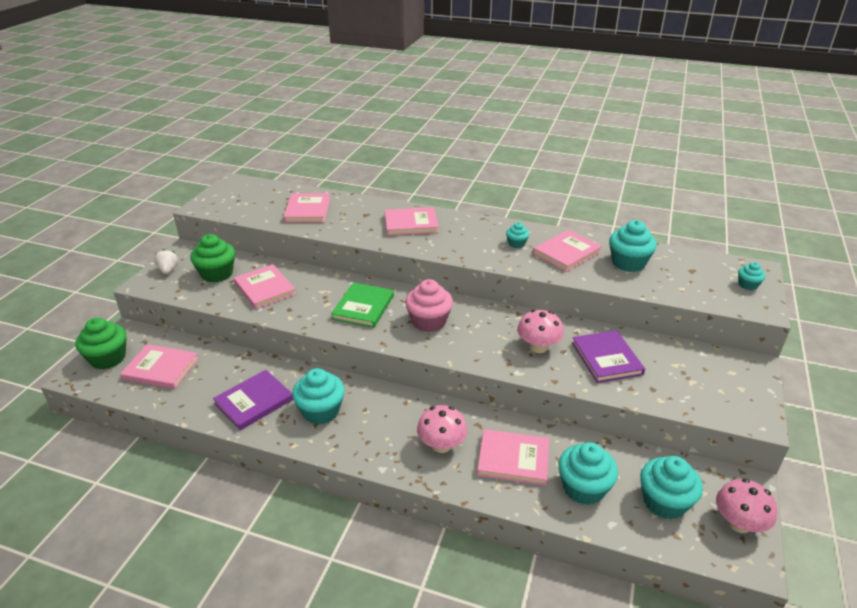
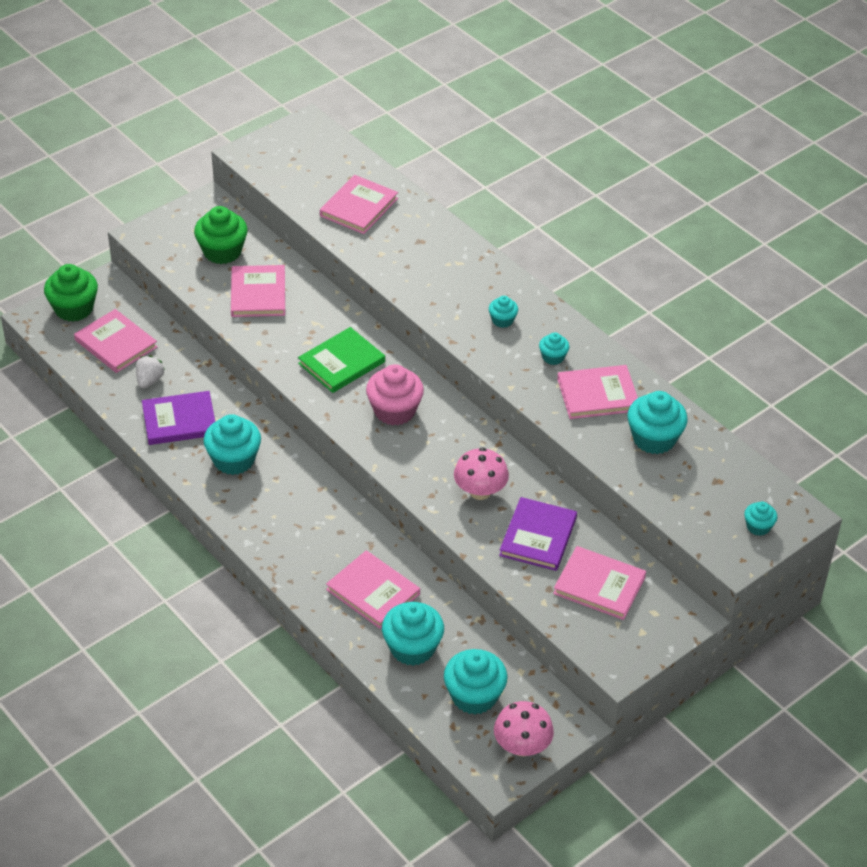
camera: 30 degrees right, 10 degrees up
white strawberry [154,249,178,274] -> white strawberry moved to [136,356,164,389]
pink book [385,207,439,236] -> pink book moved to [553,546,646,620]
pink mushroom [417,405,467,453] -> none
none -> turquoise cupcake [489,296,518,328]

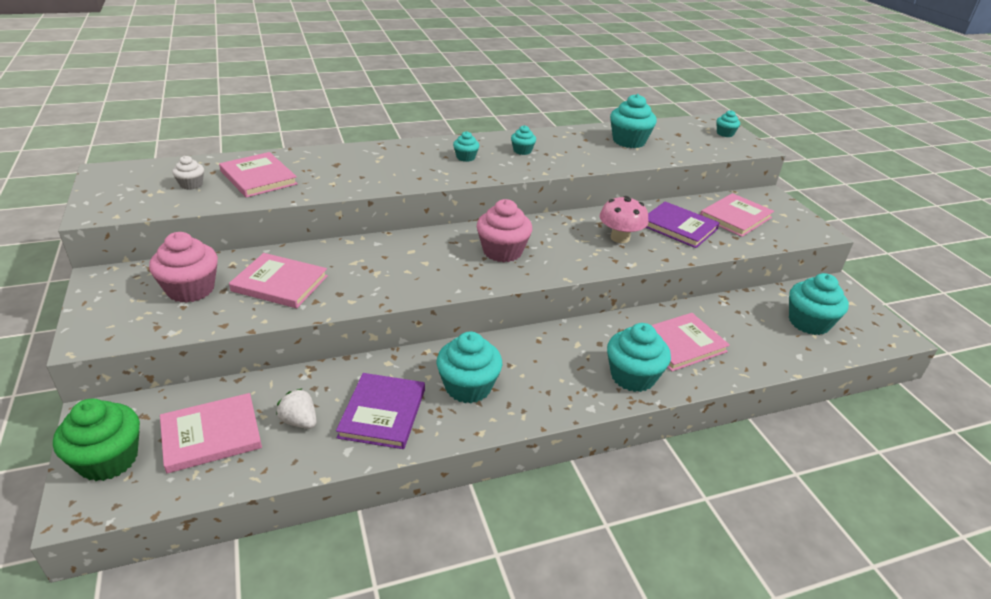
camera: 70 degrees left, 10 degrees down
green cupcake [194,206,248,264] -> pink cupcake [149,232,218,303]
green book [298,327,385,393] -> none
turquoise cupcake [382,602,444,666] -> turquoise cupcake moved to [607,323,671,392]
pink mushroom [494,701,554,757] -> none
pink book [557,365,638,419] -> none
none -> white cupcake [172,156,204,190]

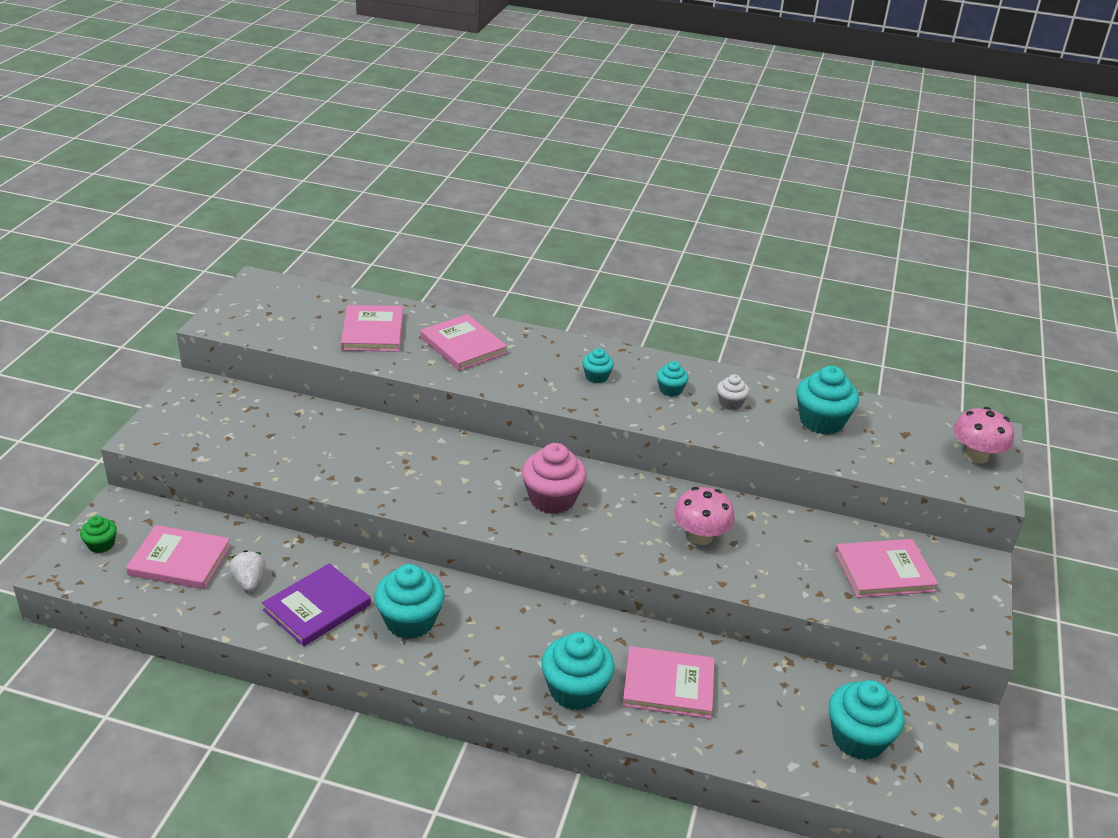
camera: 35 degrees right, 0 degrees up
green cupcake [53,399,140,481] -> green cupcake [80,516,117,553], size x0.53
pink cupcake [149,232,218,303] -> none
white cupcake [172,156,204,190] -> white cupcake moved to [717,374,749,410]
pink book [229,253,328,308] -> pink book moved to [421,314,507,371]
purple book [646,202,720,248] -> none
turquoise cupcake [716,110,740,137] -> pink mushroom [953,407,1014,464]

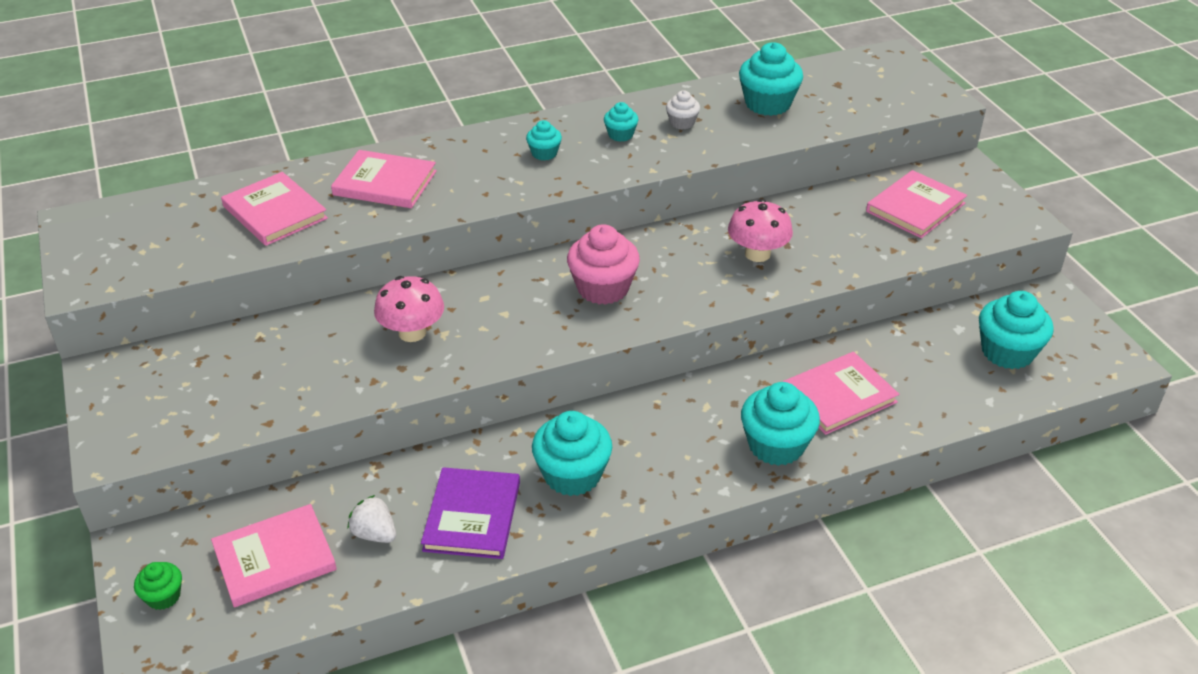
camera: 35 degrees left, 5 degrees up
pink mushroom [953,407,1014,464] -> pink mushroom moved to [374,276,444,342]

